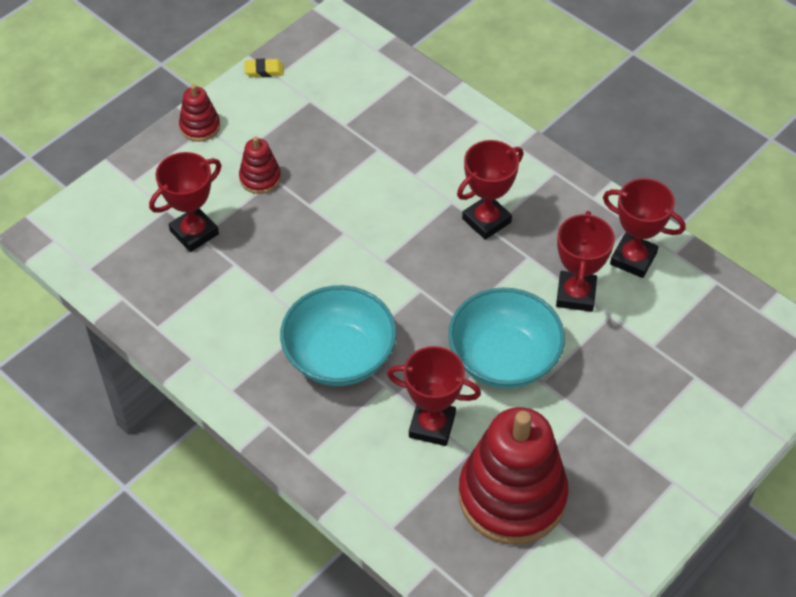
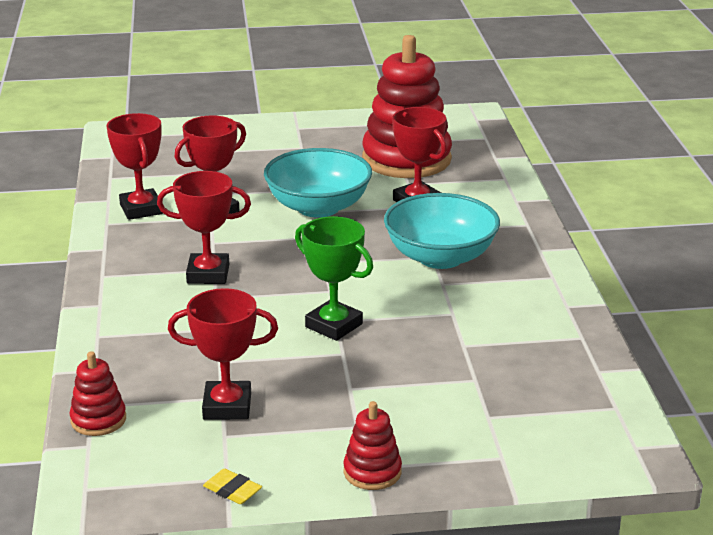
camera: 140 degrees left, 25 degrees down
red trophy [149,152,221,252] -> red trophy moved to [168,288,278,420]
red stacking toy [239,136,281,194] -> red stacking toy moved to [70,351,126,436]
none -> green trophy [295,216,373,341]

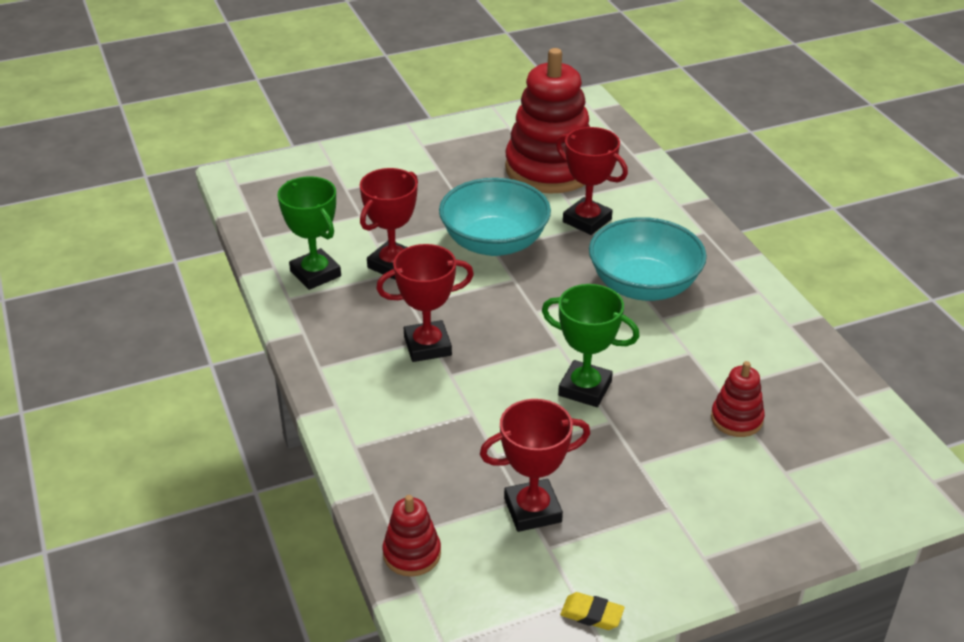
camera: 15 degrees left, 10 degrees up
red trophy [106,113,163,220] -> green trophy [277,176,341,290]
red stacking toy [343,401,402,490] -> red stacking toy moved to [711,361,765,437]

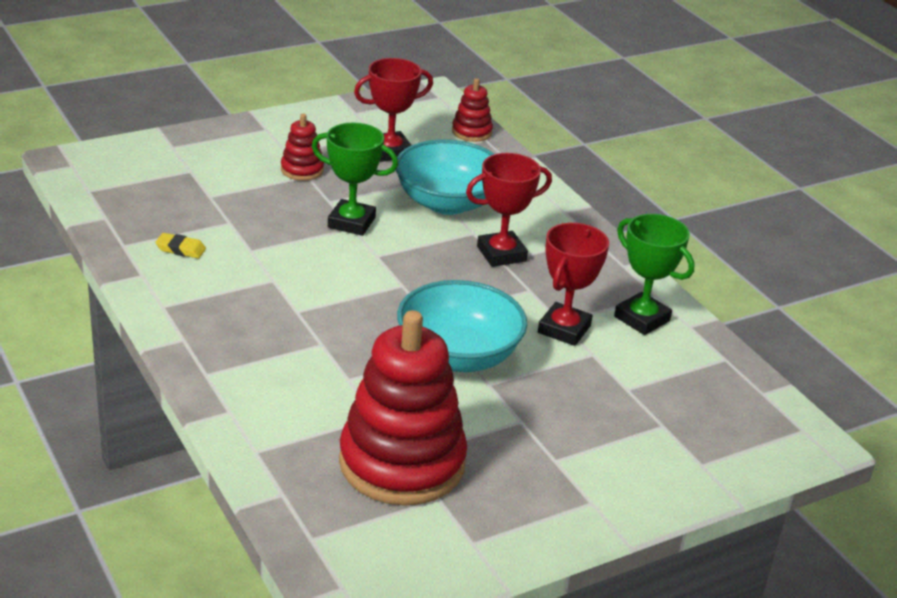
camera: 170 degrees right, 5 degrees down
red trophy [556,127,628,235] -> none
yellow eraser [560,592,625,630] -> yellow eraser moved to [155,233,206,258]
turquoise bowl [589,217,707,301] -> turquoise bowl moved to [396,139,494,215]
red stacking toy [711,361,765,437] -> red stacking toy moved to [281,114,324,181]

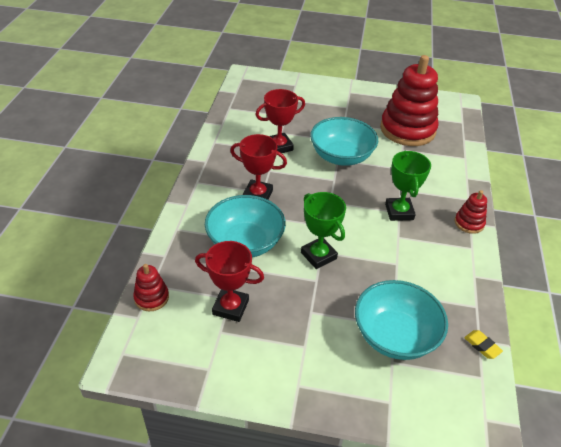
camera: 140 degrees left, 10 degrees up
yellow eraser [155,233,206,258] -> yellow eraser moved to [464,330,503,359]
red stacking toy [281,114,324,181] -> red stacking toy moved to [455,190,487,234]
green trophy [614,214,695,335] -> green trophy moved to [385,150,431,221]
none -> turquoise bowl [355,280,448,360]

